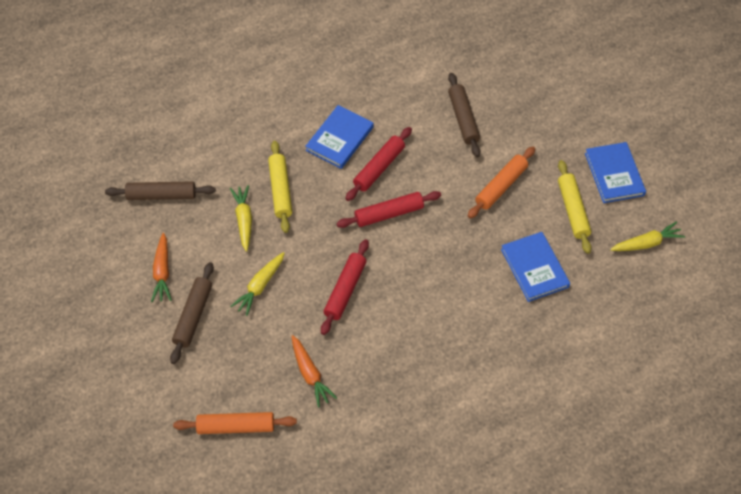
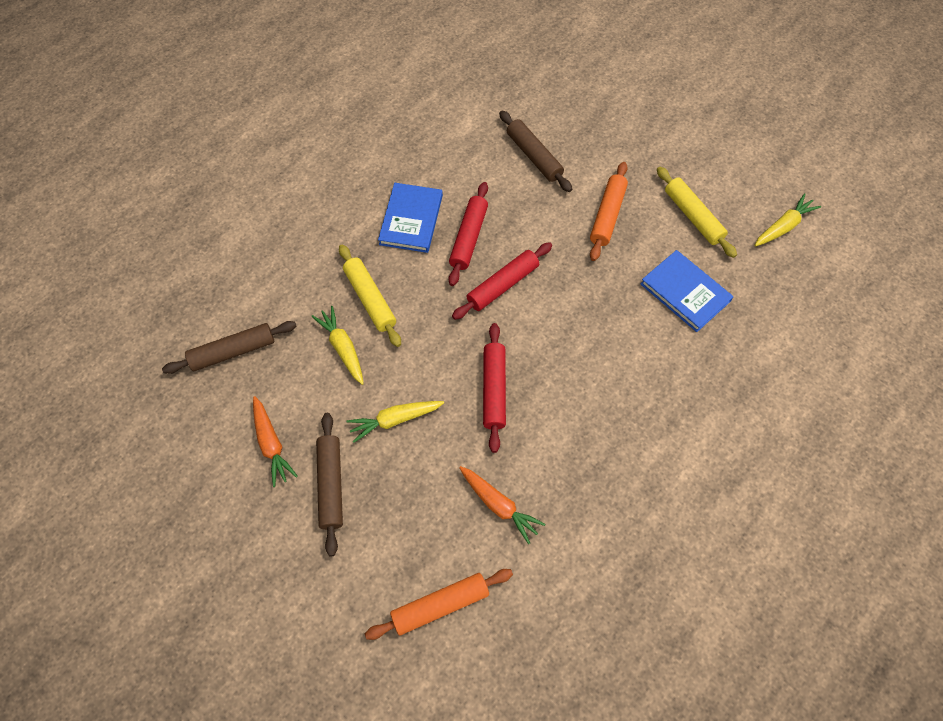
camera: 20 degrees left, 5 degrees up
yellow carrot [231,252,285,316] -> yellow carrot turned 60 degrees clockwise [346,401,444,443]
blue book [585,142,646,203] -> none

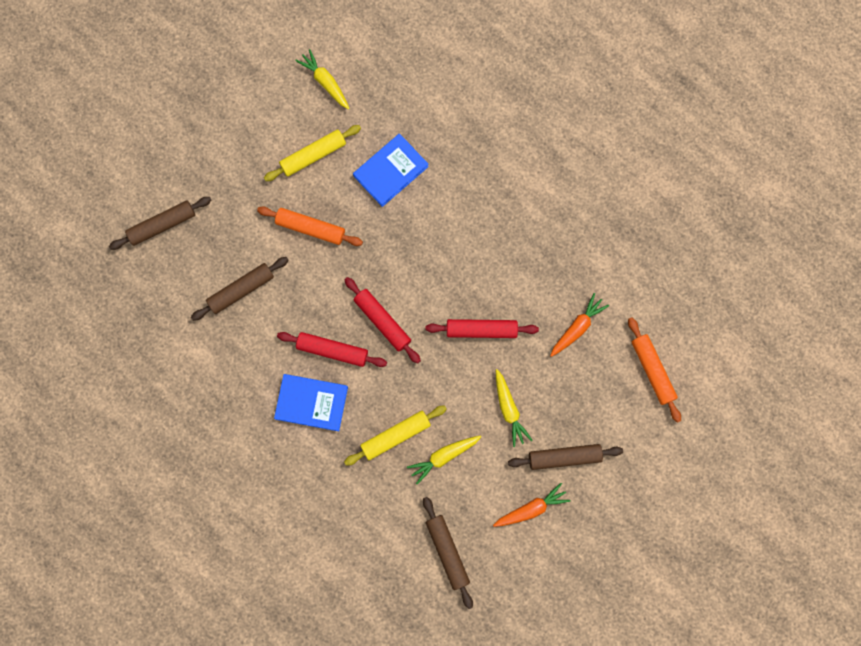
camera: 90 degrees left, 15 degrees up
none -> brown rolling pin [109,197,212,250]

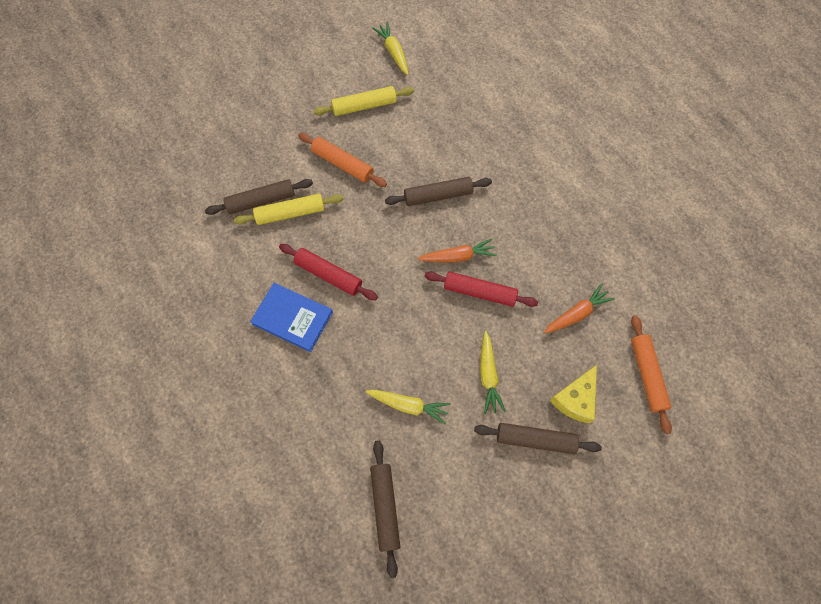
camera: 15 degrees right, 10 degrees down
brown rolling pin [109,197,212,250] -> brown rolling pin moved to [385,177,492,206]
red rolling pin [344,277,421,364] -> none
yellow rolling pin [344,405,447,466] -> yellow rolling pin moved to [234,194,343,225]
blue book [353,134,429,207] -> none
yellow carrot [407,435,481,484] -> yellow carrot turned 150 degrees counterclockwise [365,390,451,424]
orange carrot [493,483,570,527] -> orange carrot moved to [418,239,497,262]
none -> yellow cheese [550,365,597,423]

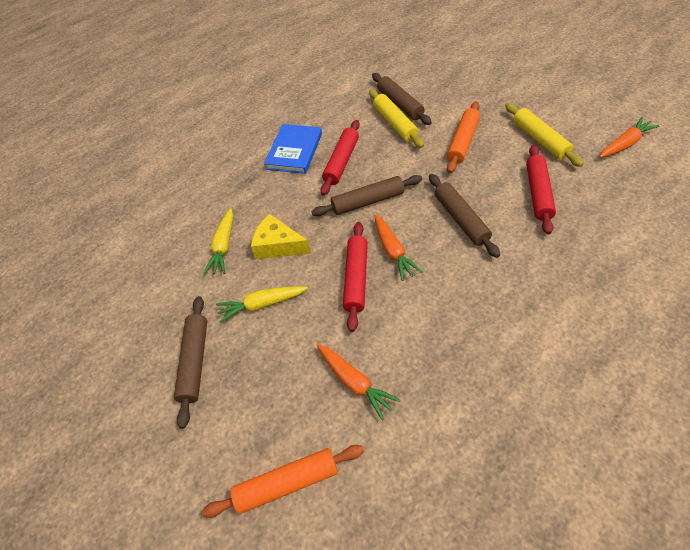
camera: 85 degrees right, 15 degrees down
brown rolling pin [370,441,400,578] -> brown rolling pin moved to [311,175,422,216]
yellow carrot [372,22,408,75] -> orange carrot [599,117,659,158]
yellow cheese [550,365,597,423] -> yellow cheese moved to [251,214,311,259]
none -> red rolling pin [526,145,556,235]

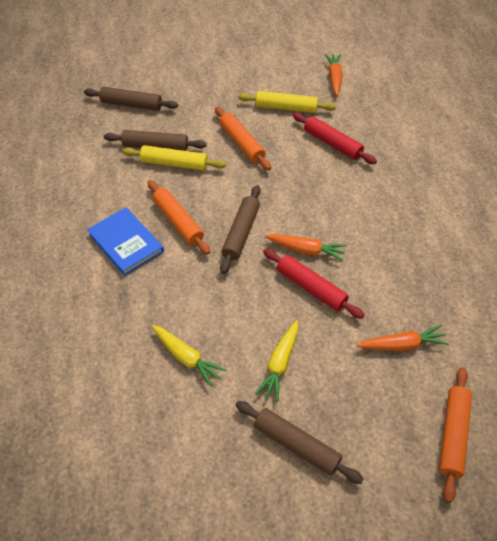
camera: 60 degrees left, 0 degrees up
yellow cheese [251,214,311,259] -> none
red rolling pin [320,120,360,196] -> orange rolling pin [148,180,210,255]
brown rolling pin [429,174,500,258] -> brown rolling pin moved to [84,87,178,111]

